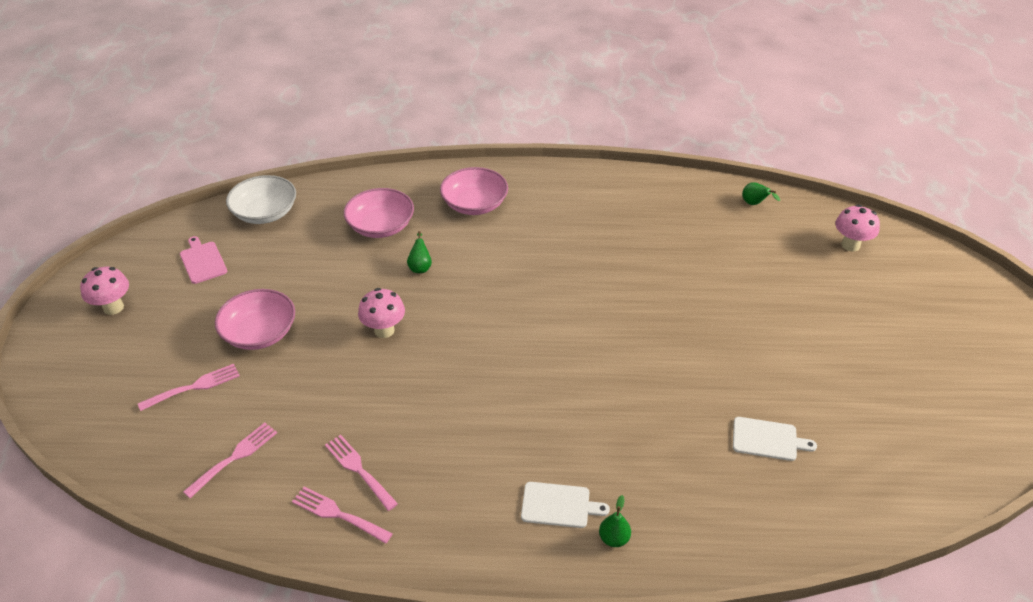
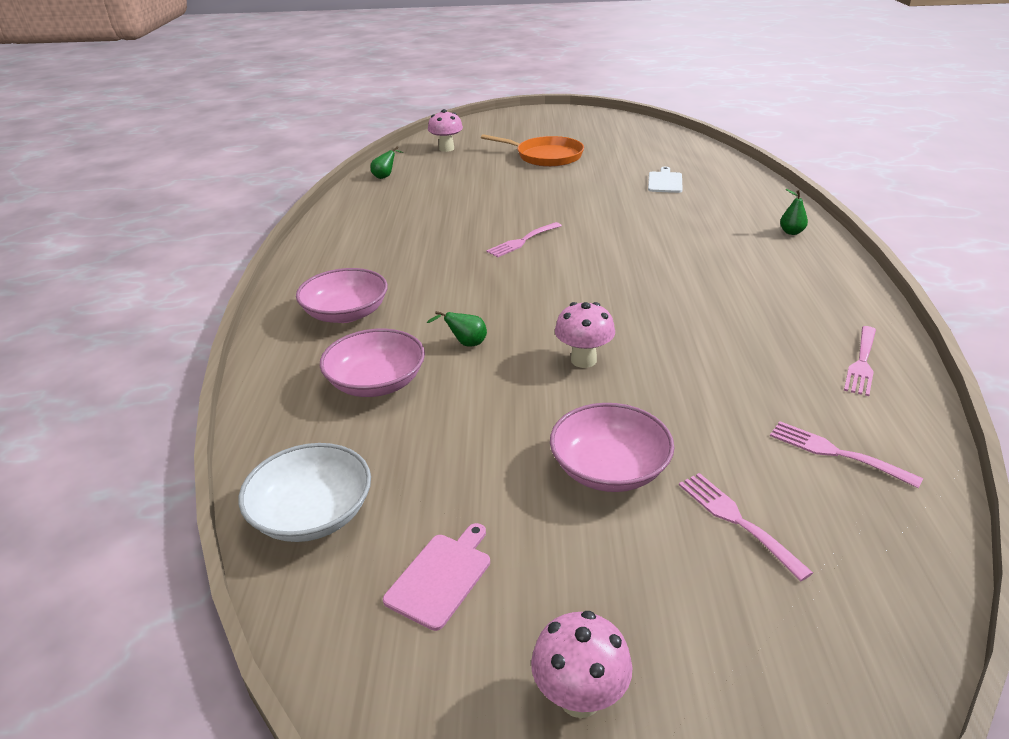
camera: 90 degrees left, 10 degrees down
pink cutting board [180,236,227,284] -> pink cutting board turned 150 degrees clockwise [383,523,490,631]
pink fork [325,435,398,511] -> pink fork moved to [486,222,562,257]
white cutting board [521,482,610,528] -> none
none -> orange pan [481,134,584,167]

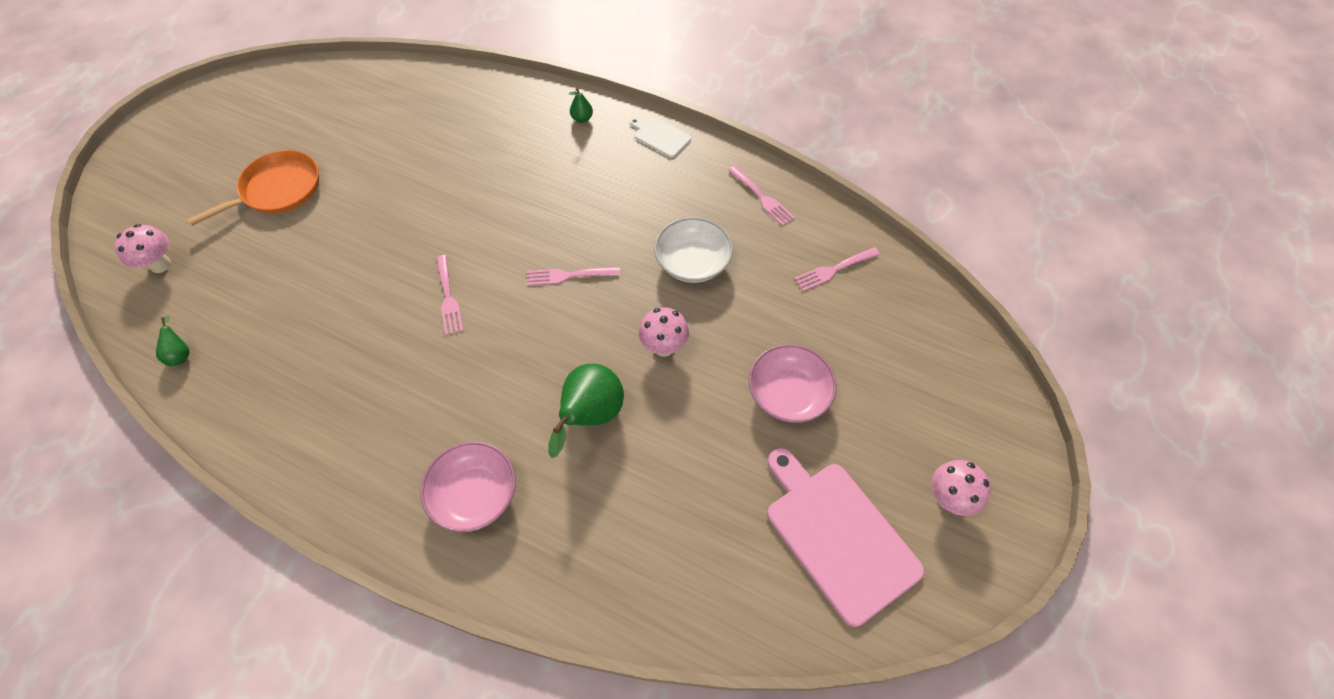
camera: 65 degrees left, 25 degrees up
white bowl [239,443,371,542] -> white bowl moved to [654,217,733,283]
pink bowl [320,329,425,397] -> none
pink cutting board [383,523,490,631] -> pink cutting board [767,448,925,627], size x2.07
green pear [427,311,487,347] -> green pear [548,364,624,458], size x2.11
white cutting board [648,167,683,193] -> white cutting board moved to [630,117,691,158]
pink fork [679,473,813,581] -> pink fork moved to [527,267,620,286]

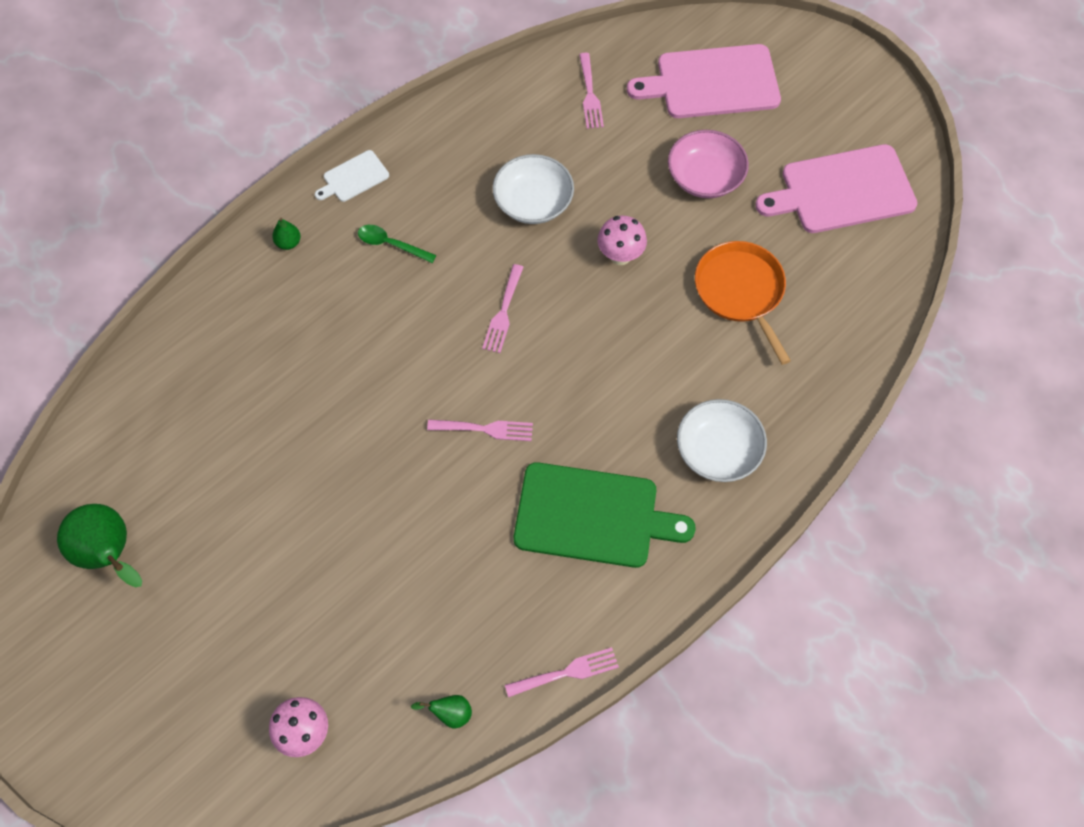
camera: 70 degrees left, 5 degrees up
orange pan [188,150,319,226] -> orange pan moved to [695,241,791,365]
pink bowl [420,441,516,532] -> white bowl [677,399,767,482]
green pear [548,364,624,458] -> green pear moved to [57,504,142,587]
pink fork [728,166,795,226] -> pink fork moved to [505,647,619,697]
pink mushroom [931,460,991,516] -> none
none -> green spoon [358,225,436,263]
none -> green cutting board [514,462,696,568]
none -> pink cutting board [627,44,781,118]

